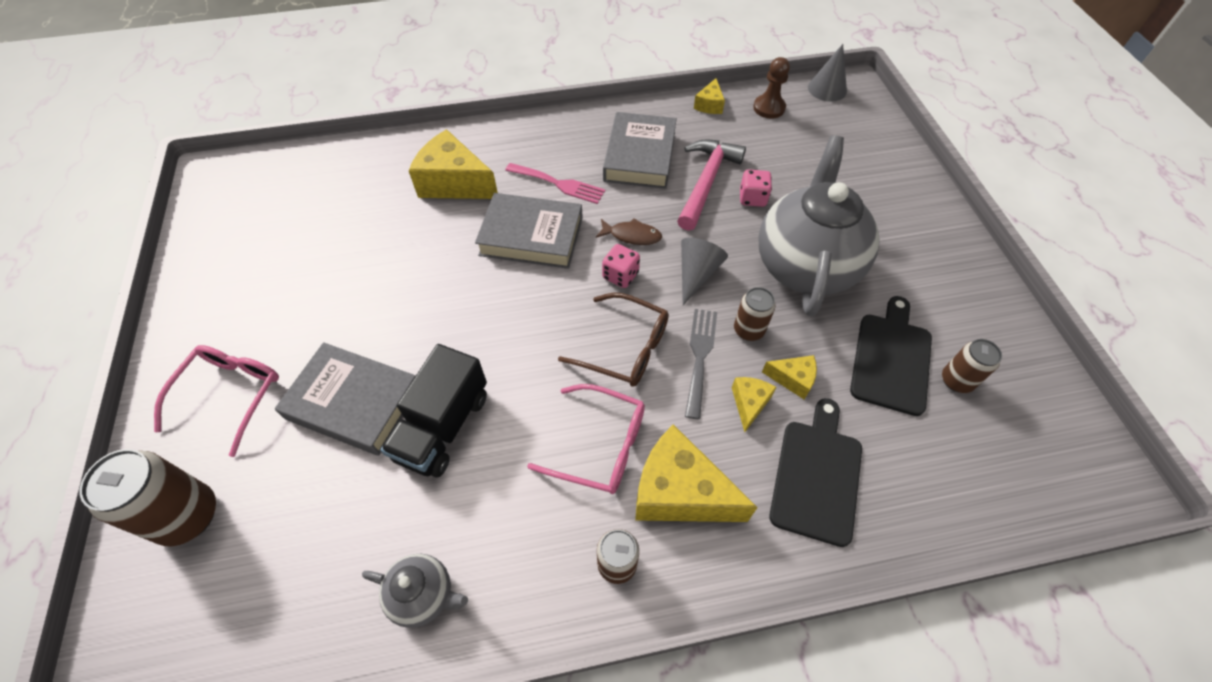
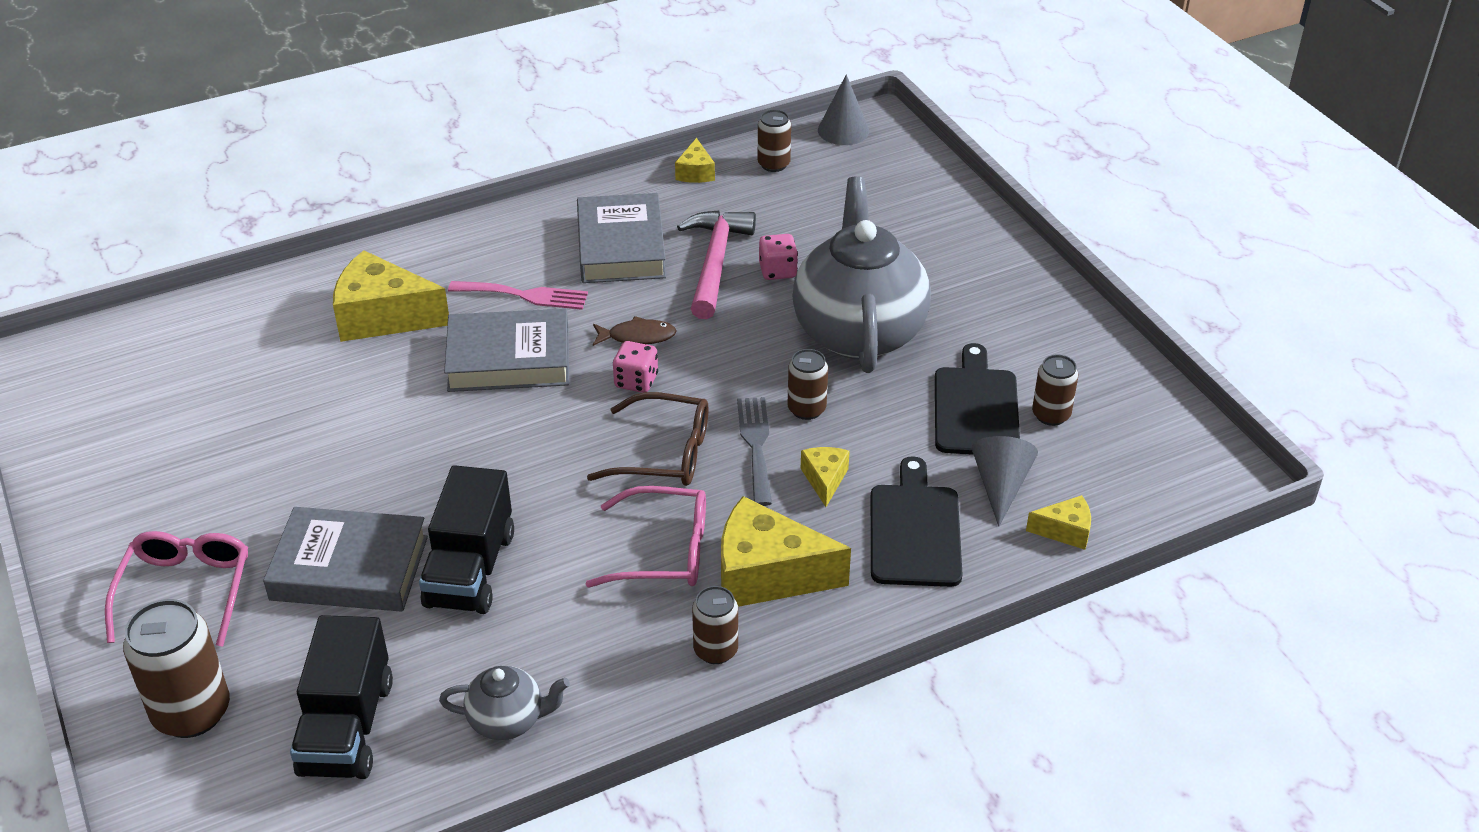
camera: 15 degrees left, 15 degrees down
grey cone [681,238,728,305] -> grey cone moved to [972,436,1038,527]
brown pawn [753,57,790,119] -> brown can [758,110,791,172]
yellow cheese [762,355,817,399] -> yellow cheese moved to [1026,495,1091,550]
none -> black truck [290,615,393,779]

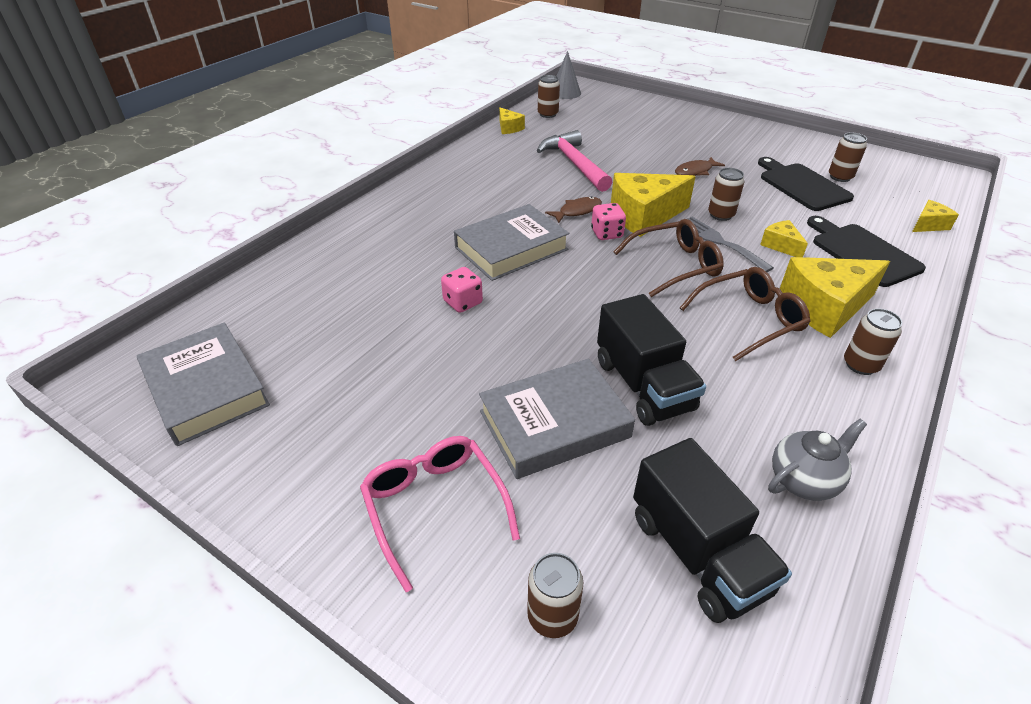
camera: 30 degrees left, 0 degrees up
brown can [123,599,230,738] -> brown can [527,553,583,638], size x0.59
yellow cheese [333,250,449,342] -> yellow cheese moved to [611,173,696,237]
pink fork [448,281,588,310] -> none
grey book [577,193,666,283] -> grey book moved to [137,322,270,446]
pink glasses [586,486,706,588] -> brown glasses [680,267,811,361]
pink dice [759,234,798,280] -> pink dice moved to [441,267,483,313]
grey teapot [793,176,931,373] -> brown fish [675,157,725,176]
grey cone [972,436,1038,527] -> none

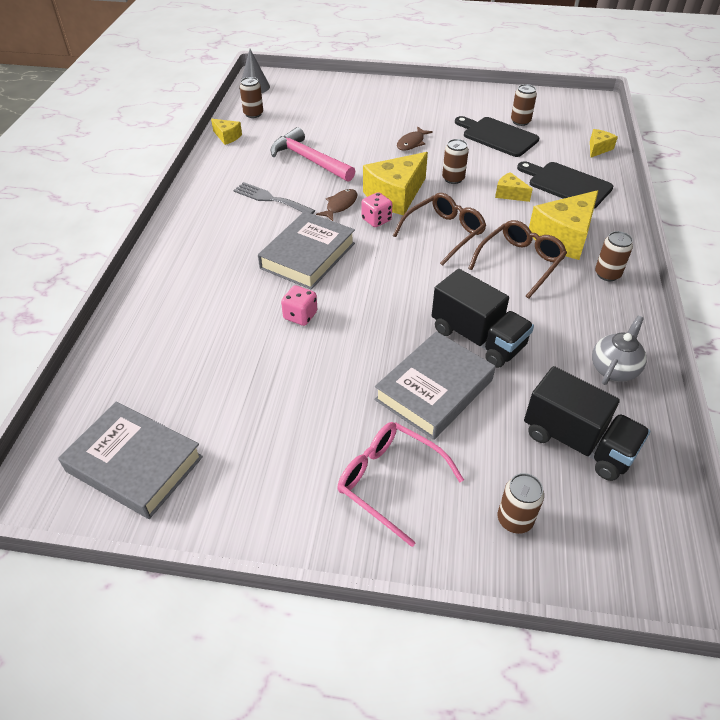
camera: 25 degrees left, 5 degrees up
grey fork [687,217,774,272] -> grey fork moved to [233,182,315,214]

